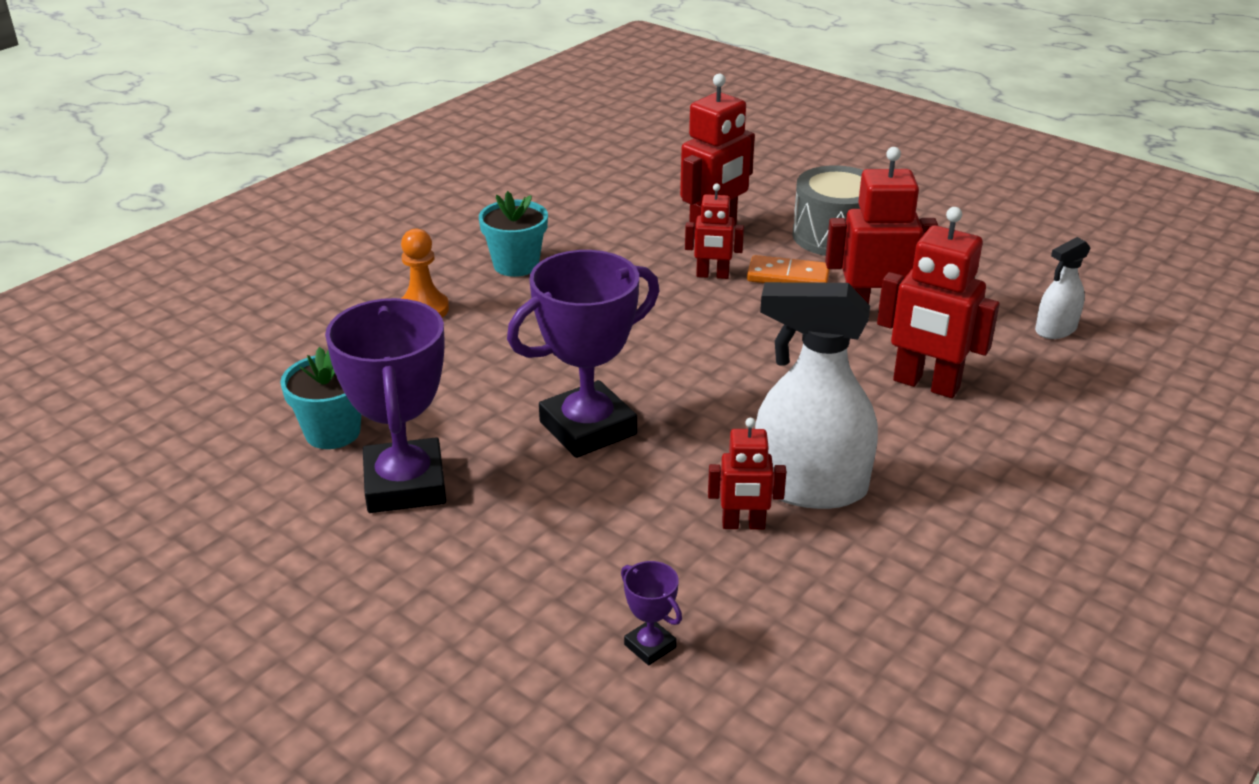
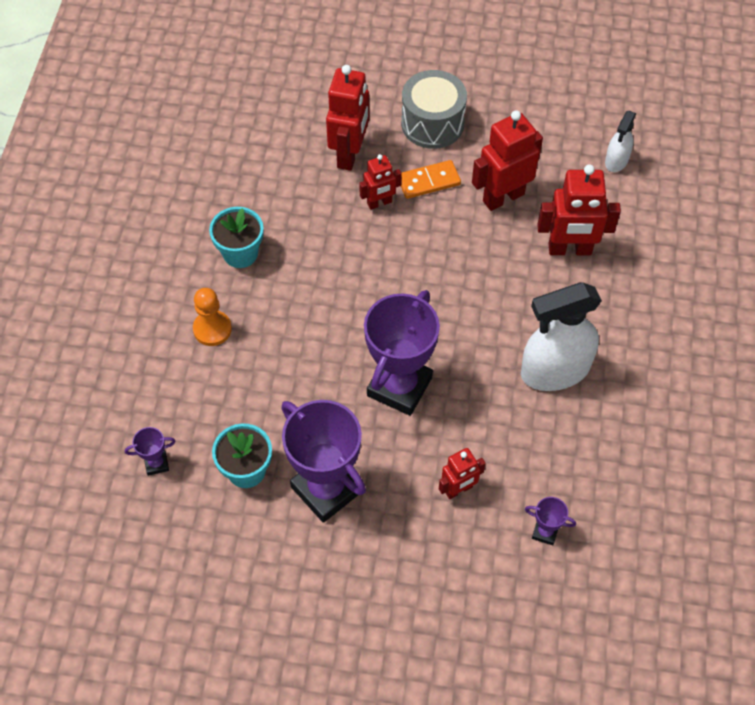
camera: 30 degrees left, 25 degrees up
red robot [708,418,786,530] -> red robot moved to [439,448,486,499]
none -> purple trophy [125,427,176,476]

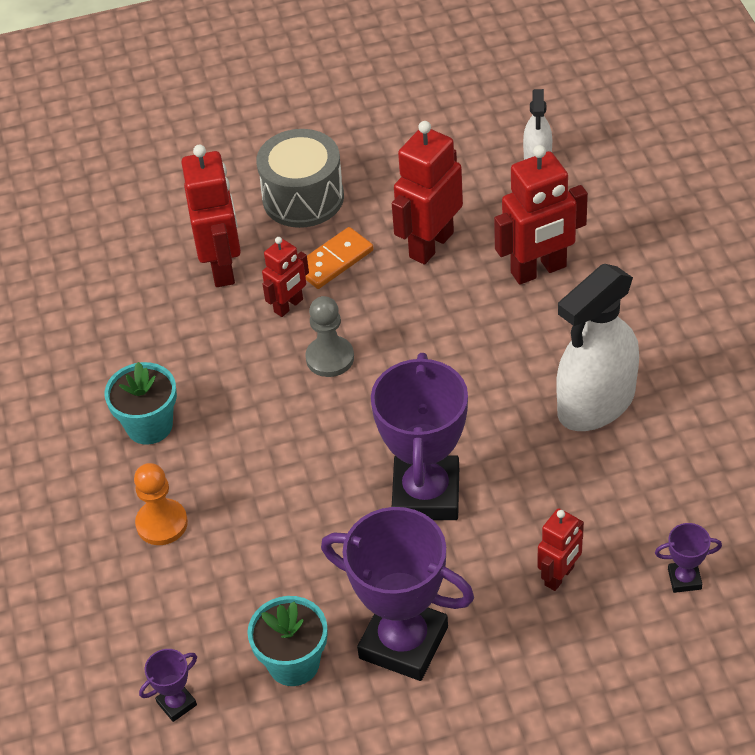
camera: 20 degrees left, 10 degrees down
none -> grey pawn [305,296,354,377]

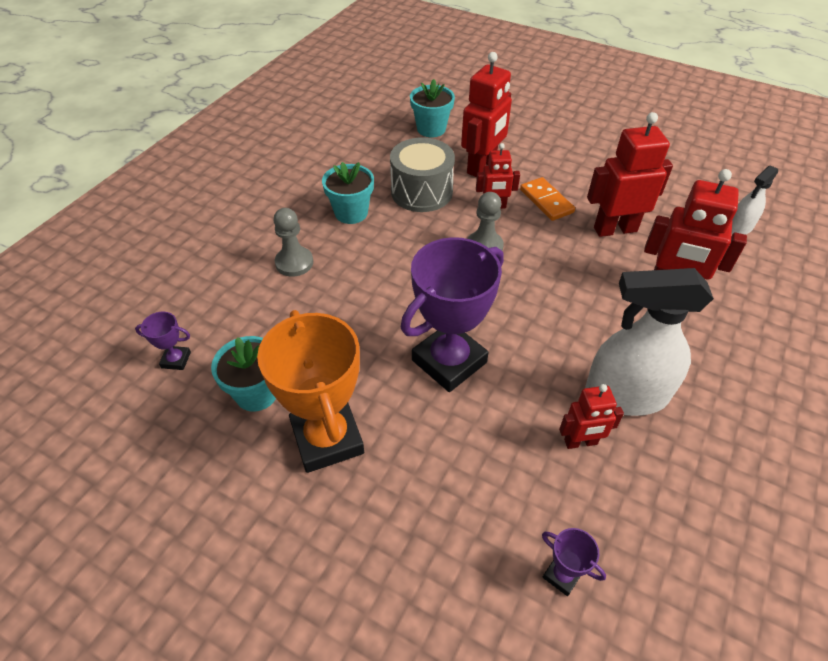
camera: 40 degrees right, 0 degrees up
orange pawn [134,463,188,545] -> grey pawn [273,208,313,277]
grey drum [256,129,344,228] -> grey drum moved to [390,138,455,212]
orange domino [305,227,374,289] -> orange domino turned 60 degrees clockwise [520,177,575,221]
purple trophy [321,507,474,681] -> orange trophy [257,310,364,473]
red robot [538,508,584,591] -> red robot moved to [559,384,624,449]
none -> turquoise flower pot [410,79,455,137]

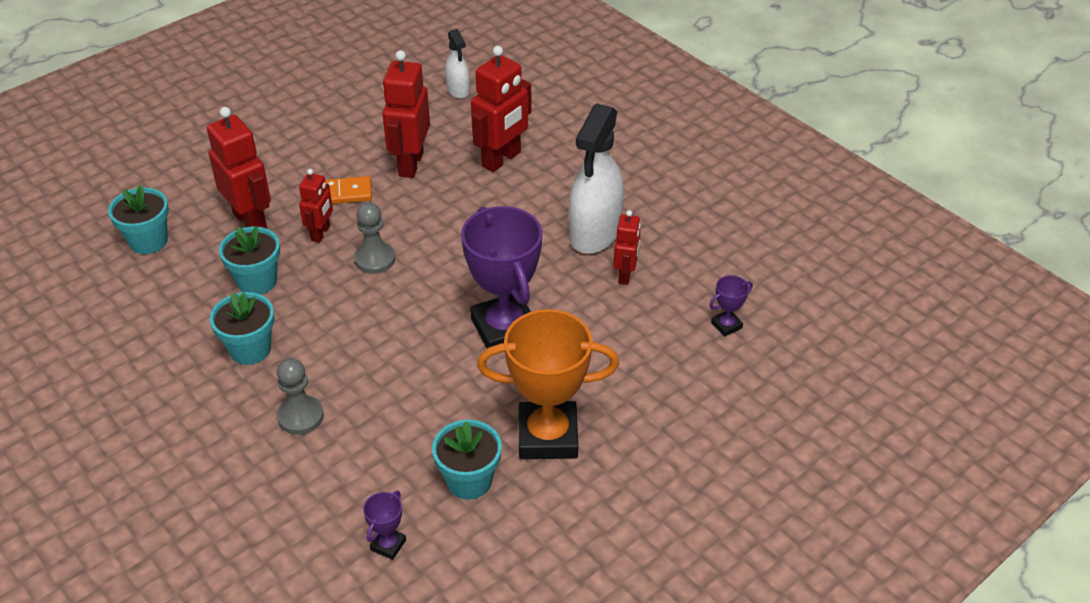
camera: 70 degrees left, 5 degrees down
grey drum [390,138,455,212] -> turquoise flower pot [219,226,280,295]

